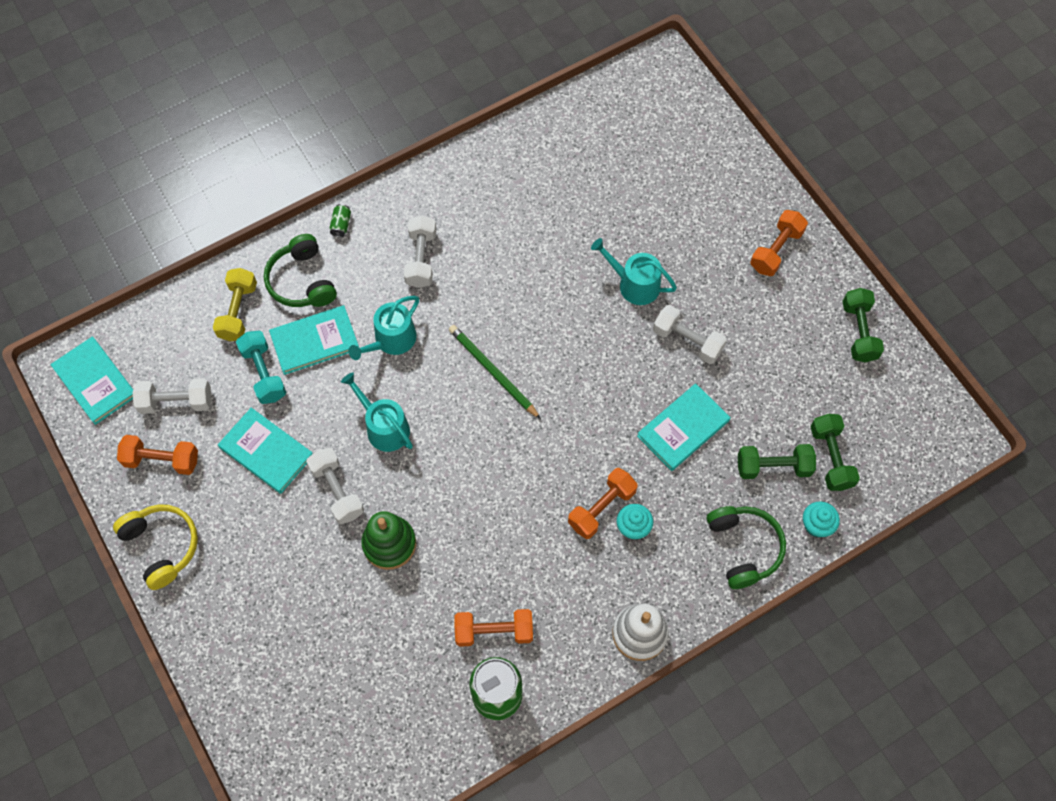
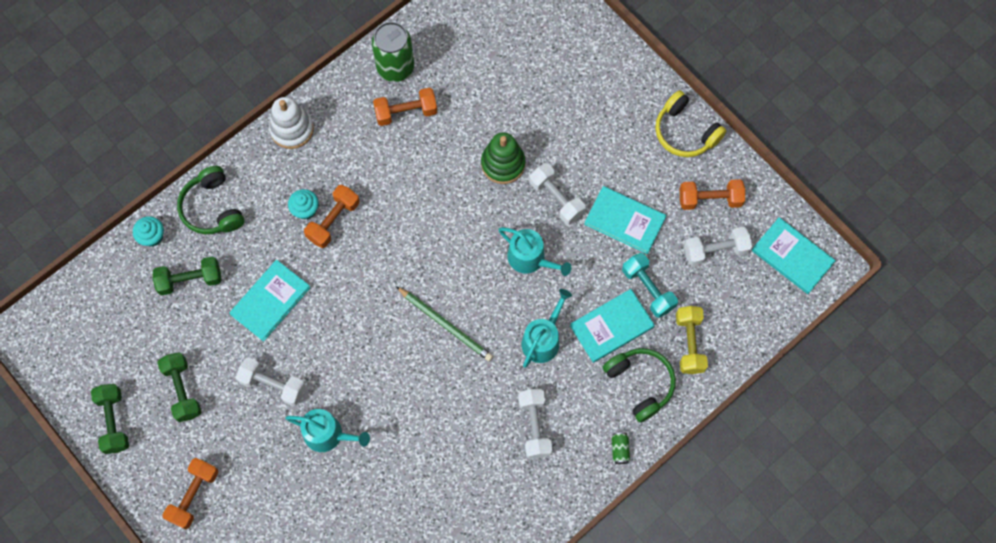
camera: 170 degrees right, 5 degrees up
green dumbbell [811,414,860,491] -> green dumbbell moved to [157,352,201,422]

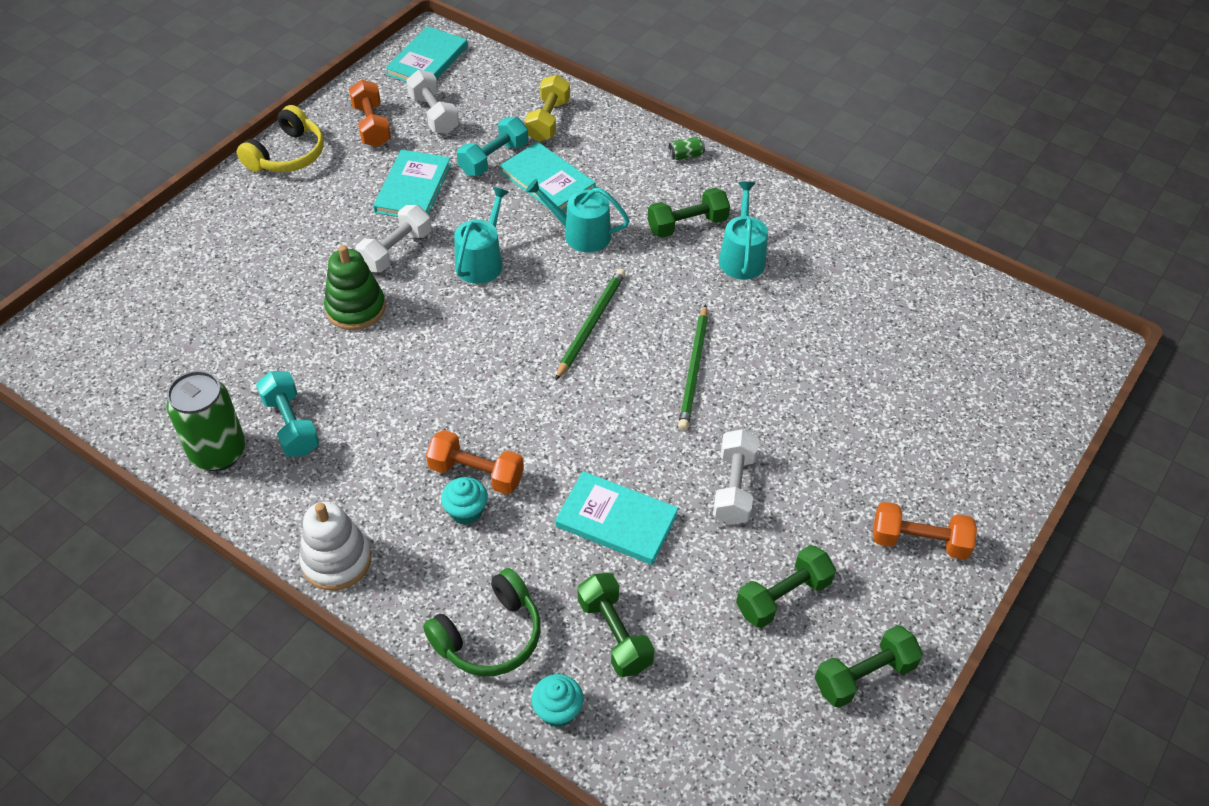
camera: 105 degrees left, 20 degrees down
turquoise watering can [285,409,370,452] -> turquoise watering can moved to [719,182,768,280]
orange dumbbell [373,87,437,126] -> turquoise dumbbell [256,371,319,457]
white dumbbell [518,389,552,459] -> green dumbbell [648,188,730,238]
green headphones [603,348,676,422] -> none
yellow dumbbell [676,306,708,374] -> yellow dumbbell turned 60 degrees counterclockwise [525,75,570,142]
none -> green pencil [678,304,708,431]

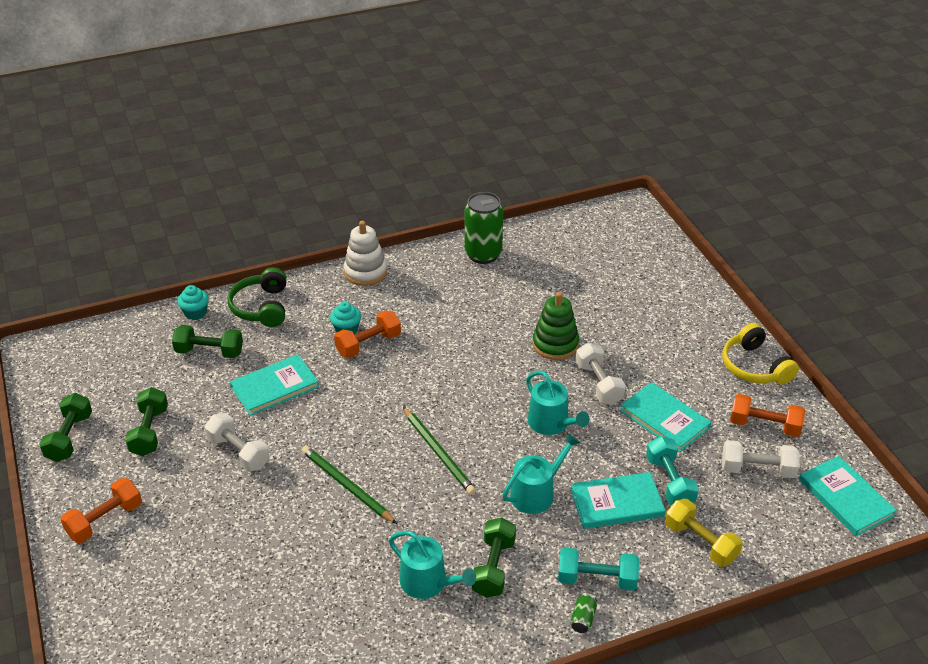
camera: 125 degrees right, 10 degrees down
turquoise dumbbell [256,371,319,457] -> turquoise dumbbell moved to [558,548,639,591]

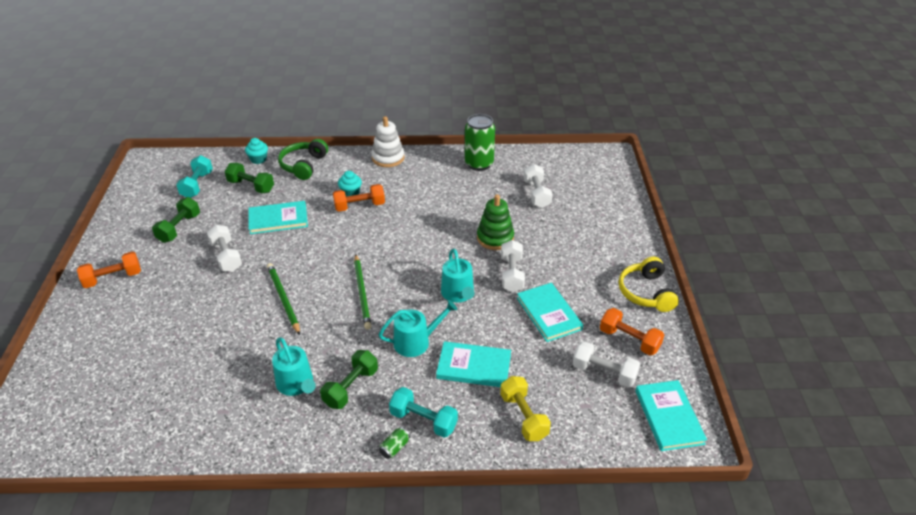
camera: 20 degrees right, 0 degrees up
green dumbbell [39,393,92,462] -> none
turquoise dumbbell [646,436,699,505] -> turquoise dumbbell moved to [176,155,213,198]
none -> white dumbbell [524,164,552,208]

